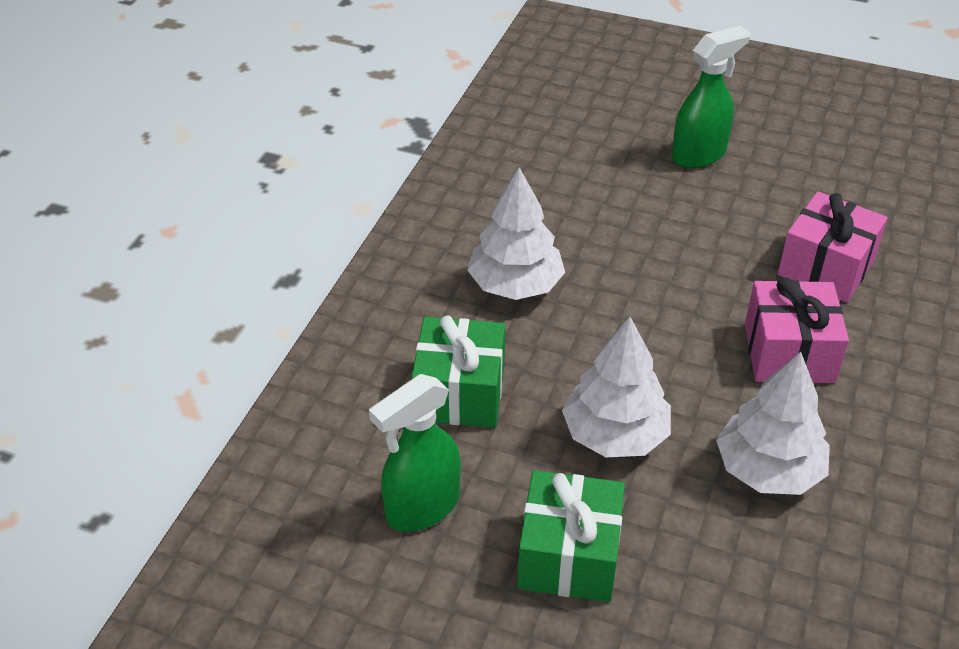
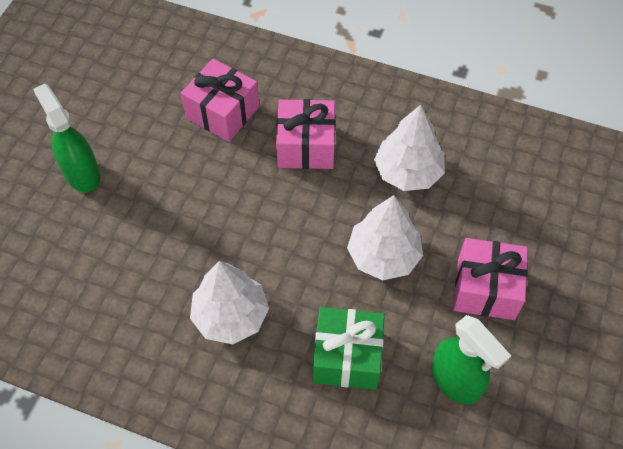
camera: 90 degrees left, 15 degrees up
green gift [517,470,625,602] -> pink gift [454,238,528,320]

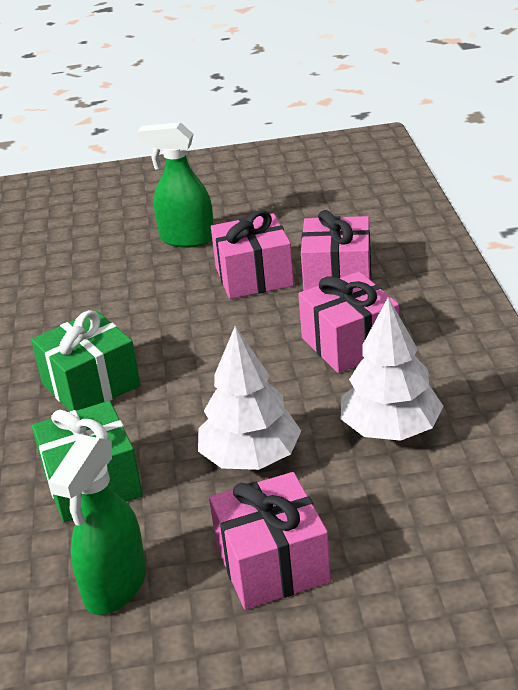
camera: 65 degrees right, 25 degrees down
green spray bottle [33,84,101,192] -> green spray bottle turned 105 degrees counterclockwise [137,122,214,248]
white tree [190,261,269,344] -> green gift [31,310,141,411]
none -> pink gift [211,210,294,299]

